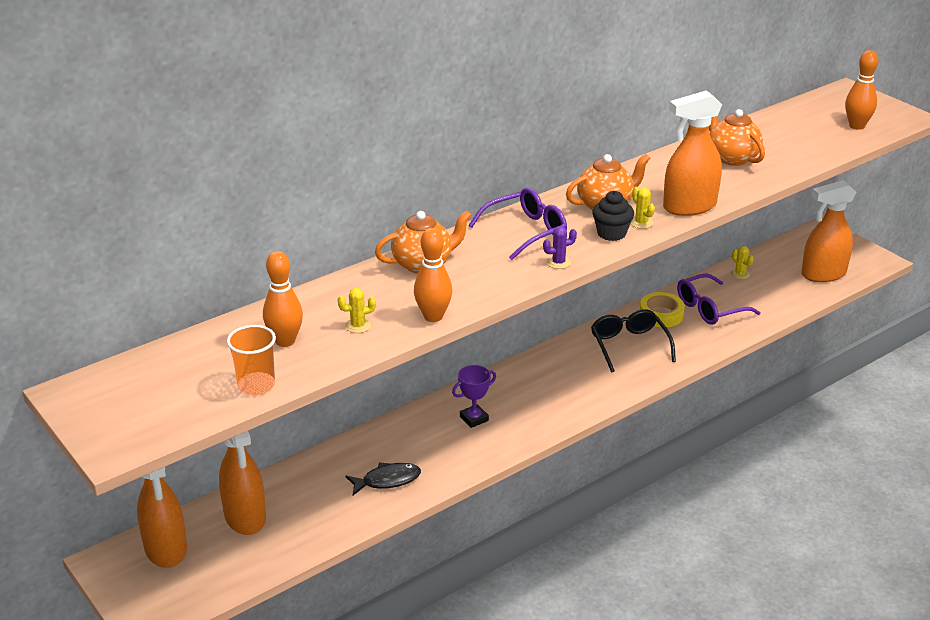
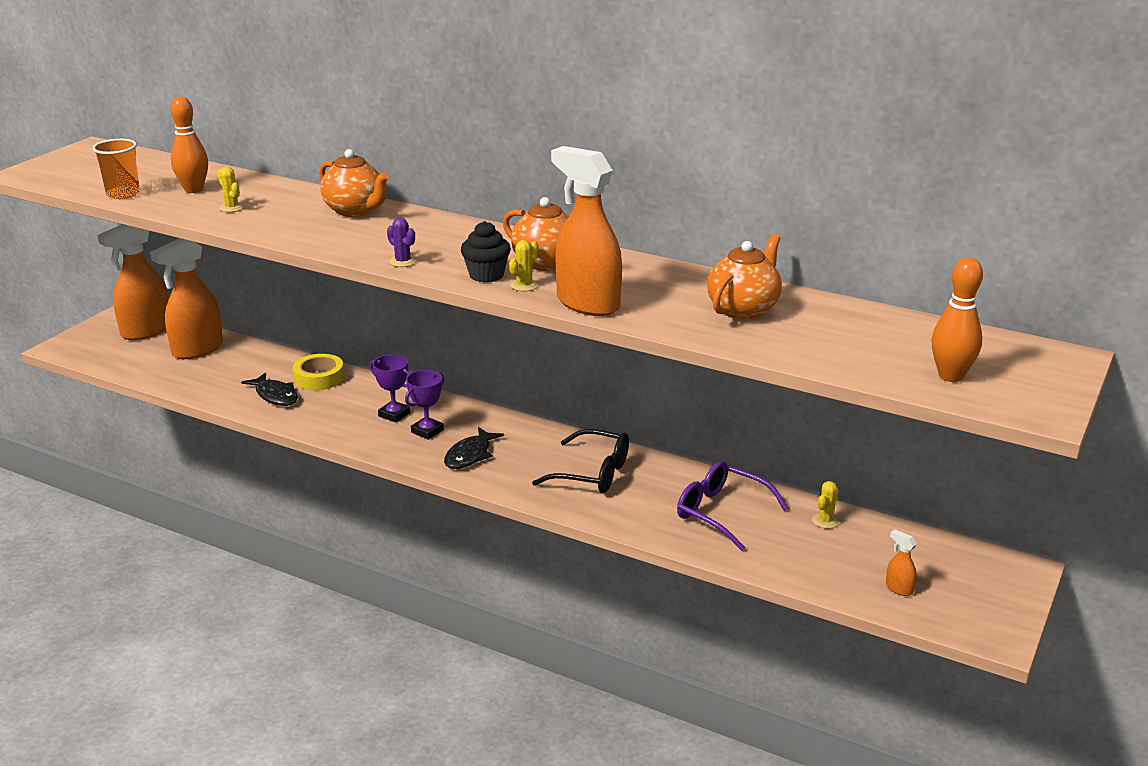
camera: 65 degrees right, 5 degrees down
orange bowling pin [414,228,452,322] -> none
purple glasses [469,188,567,260] -> none
black glasses [591,309,676,373] -> black glasses turned 60 degrees clockwise [532,429,629,493]
yellow tape [640,292,685,327] -> yellow tape moved to [293,354,344,390]
orange spray bottle [801,180,857,282] -> orange spray bottle [886,530,917,596], size x0.41
none -> purple trophy [405,370,444,440]
none -> black fish [444,427,504,469]

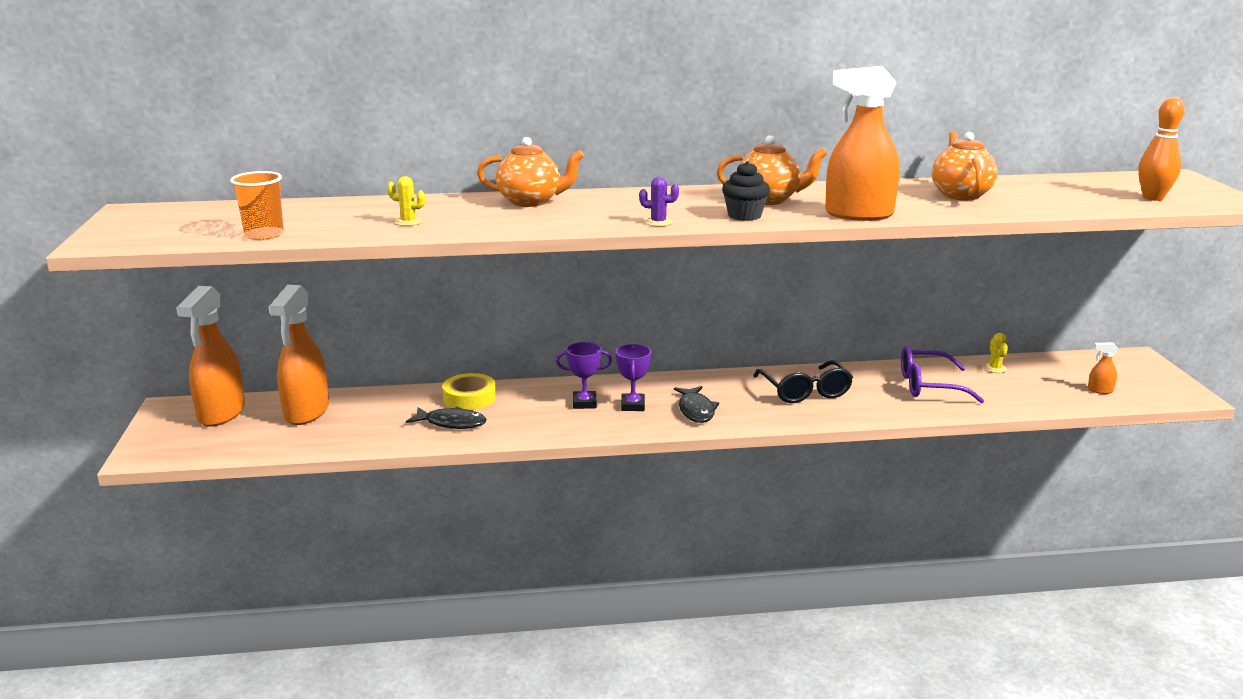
camera: 35 degrees left, 5 degrees down
orange bowling pin [170,96,208,193] -> none
yellow cactus [509,240,539,291] -> none
black glasses [532,429,629,493] -> black glasses turned 90 degrees clockwise [753,360,853,403]

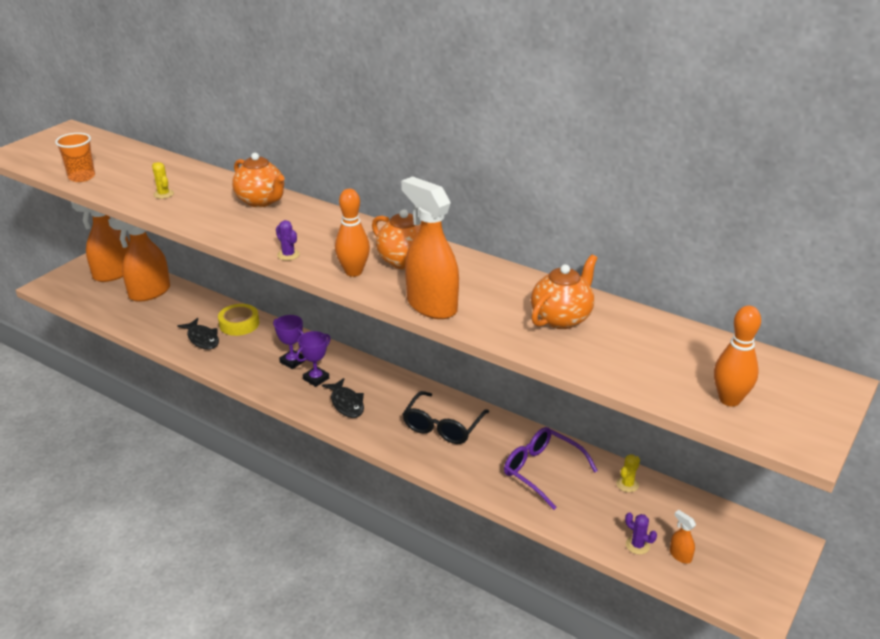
camera: 40 degrees right, 10 degrees up
black fish [674,386,719,423] -> black fish turned 60 degrees counterclockwise [322,378,364,418]
black cupcake [722,161,770,221] -> orange bowling pin [335,189,370,277]
none -> purple cactus [625,512,657,555]

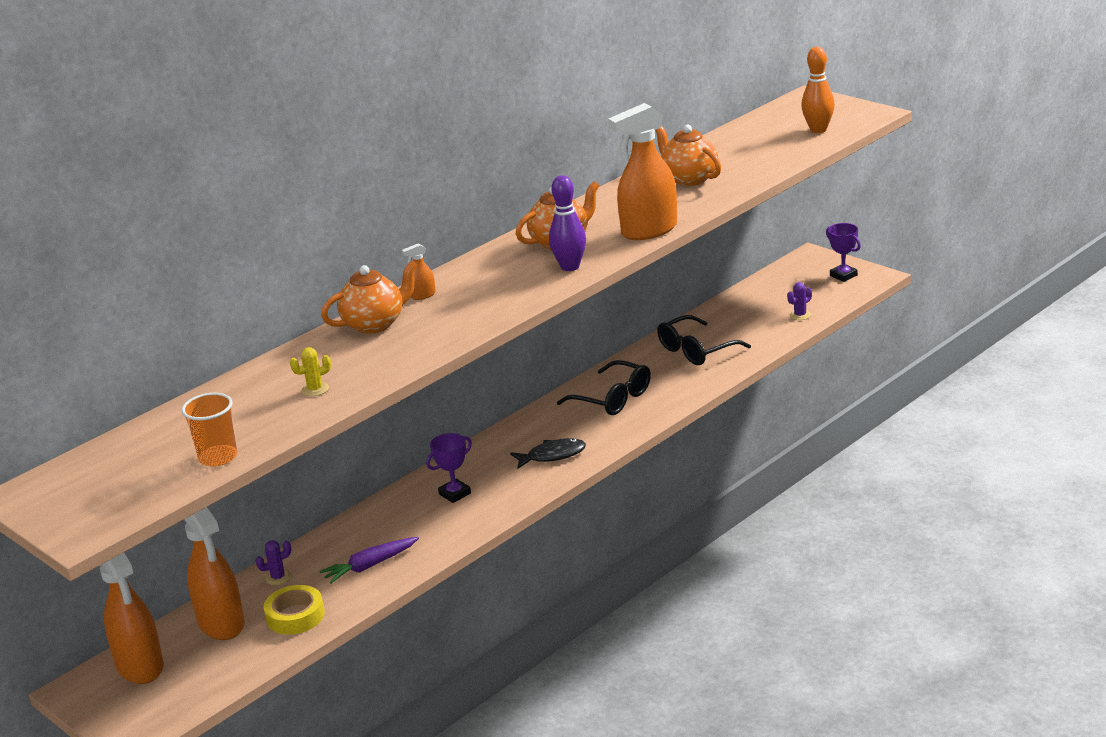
camera: 75 degrees left, 5 degrees down
black fish [178,318,219,350] -> purple carrot [320,537,419,584]
yellow tape [218,304,259,336] -> yellow tape moved to [263,585,325,635]
purple cactus [276,220,300,261] -> purple cactus moved to [256,540,291,585]
purple trophy [296,331,331,387] -> purple trophy moved to [826,223,861,282]
orange bowling pin [335,189,370,277] -> purple bowling pin [549,175,586,271]
purple glasses [504,427,598,510] -> black glasses [657,315,751,365]
yellow cactus [616,454,640,492] -> none
orange spray bottle [670,510,696,564] -> orange spray bottle moved to [402,243,436,300]

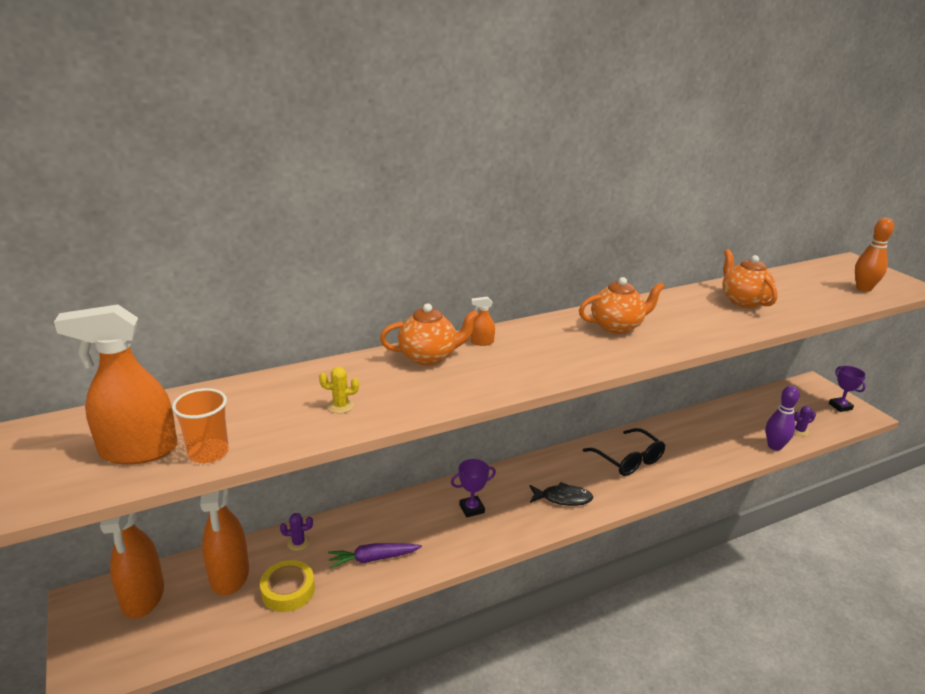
camera: 15 degrees right, 0 degrees up
purple bowling pin [549,175,586,271] -> purple bowling pin moved to [766,386,800,451]
orange spray bottle [608,103,677,240] -> orange spray bottle moved to [54,304,177,465]
black glasses [657,315,751,365] -> none

